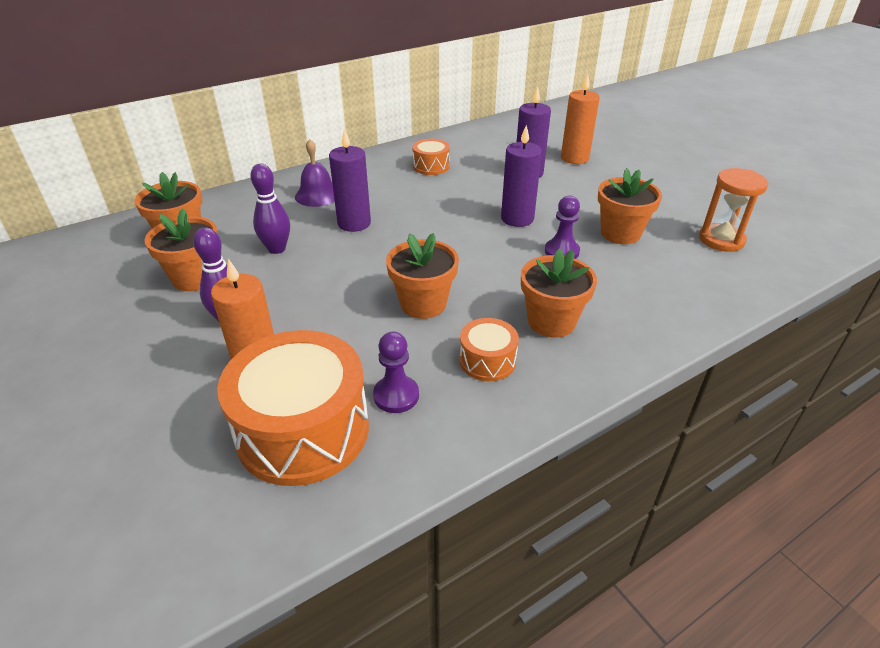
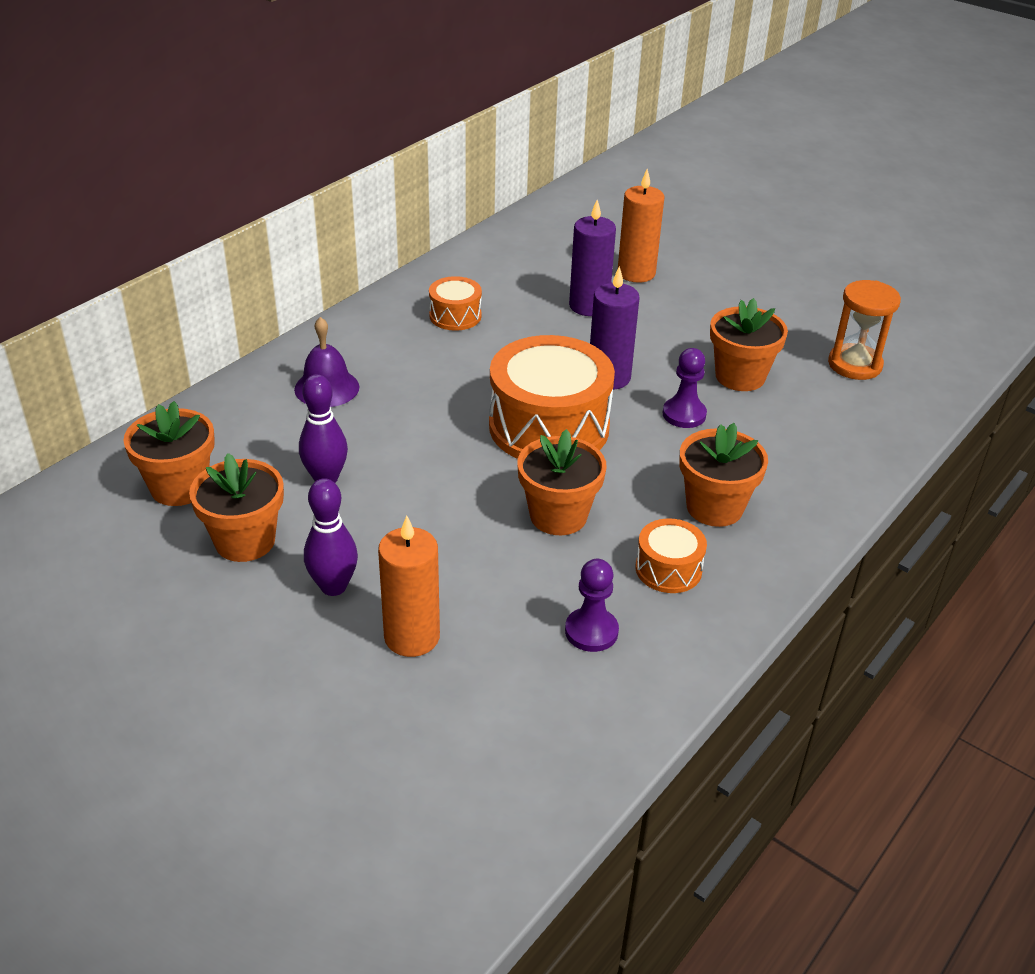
camera: 20 degrees left, 0 degrees up
orange drum [217,330,369,486] -> orange drum moved to [489,335,615,459]
purple candle [329,129,371,232] -> none

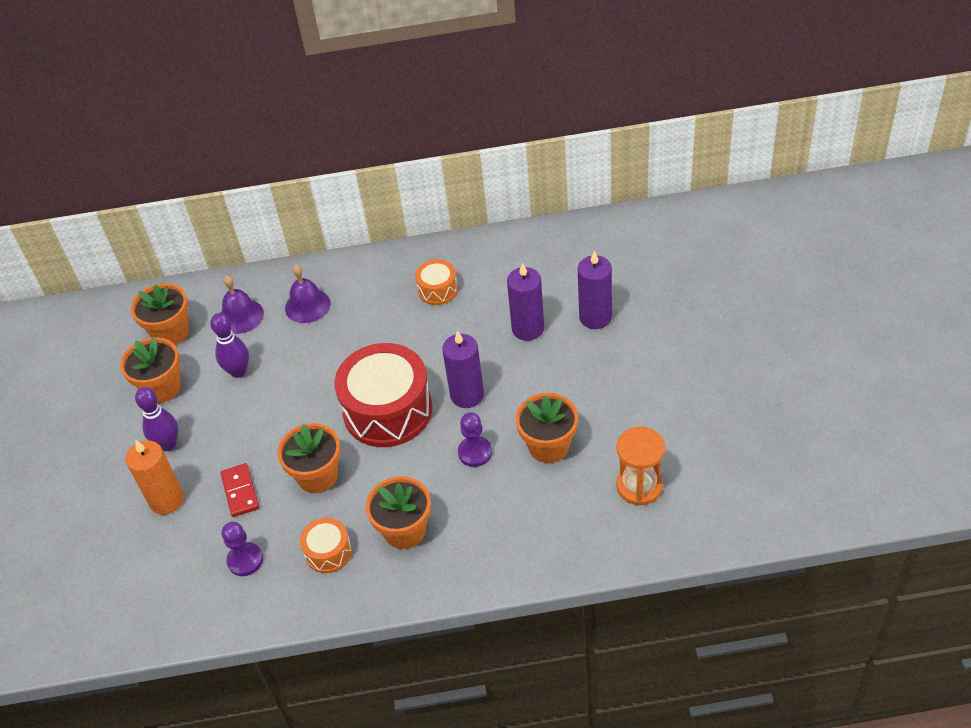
camera: 50 degrees right, 10 degrees up
orange drum [489,335,615,459] -> red drum [334,343,432,447]
orange candle [618,169,665,283] -> purple candle [578,251,612,329]
none -> purple bell [221,275,264,334]
none -> red domino [221,463,259,517]

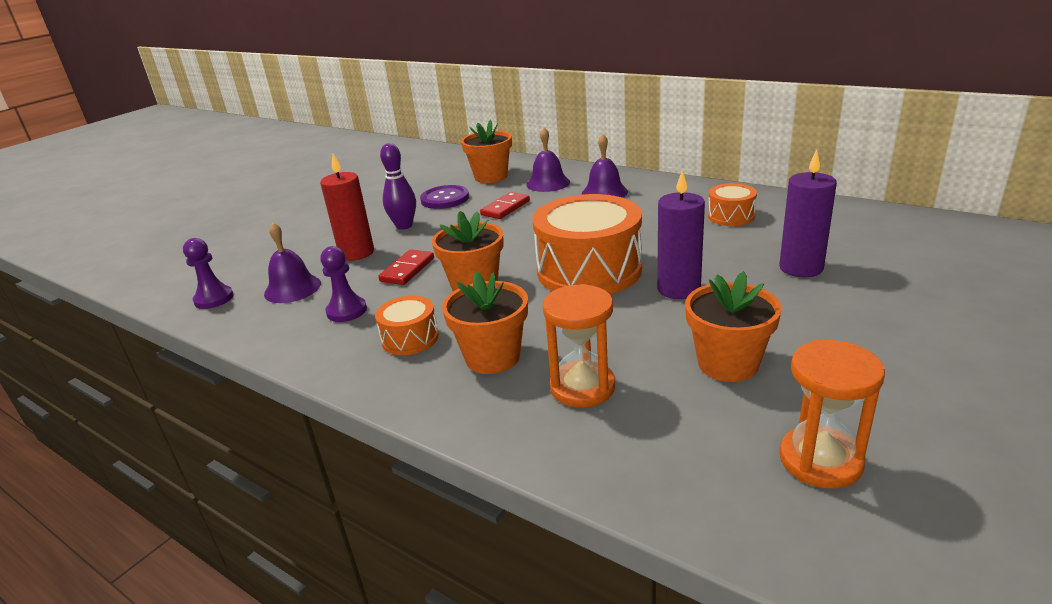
camera: 40 degrees right, 20 degrees down
orange flower pot [120,337,181,403] -> purple button [420,185,469,209]
orange candle [125,440,184,515] -> red candle [320,154,374,261]
purple bowling pin [210,313,249,378] -> red domino [480,192,530,219]
red drum [334,343,432,447] -> orange drum [532,194,642,294]
purple pawn [458,412,492,467] -> purple pawn moved to [183,238,234,309]
purple candle [578,251,612,329] -> none
none -> purple bell [264,222,321,303]
none -> orange hourglass [543,284,615,407]

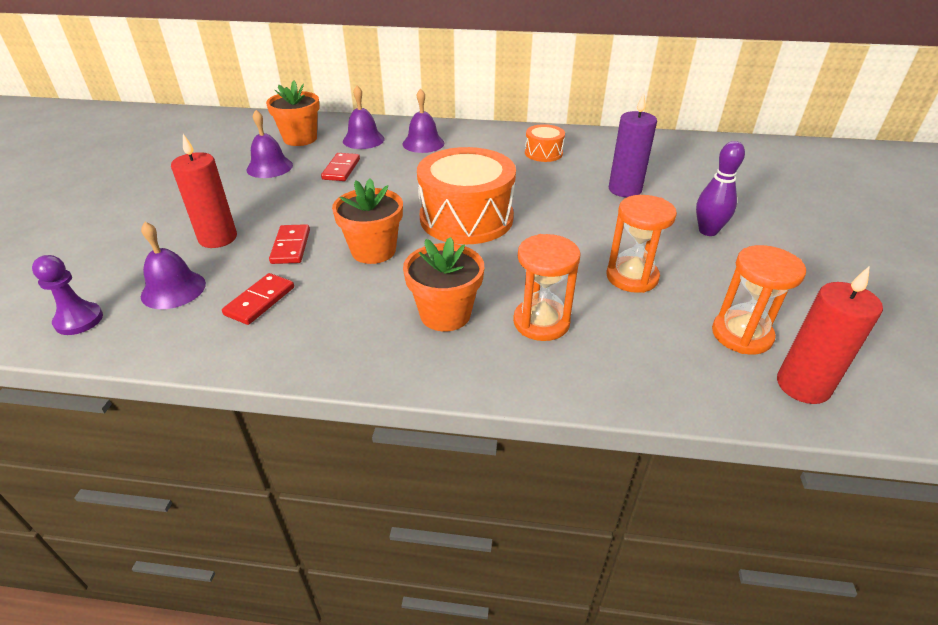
camera: 30 degrees left, 10 degrees up
purple pawn [320,246,367,322] -> red domino [222,273,294,325]
orange drum [375,296,439,355] -> none
purple bowling pin [380,143,416,230] -> purple bowling pin moved to [696,141,745,236]
purple button [420,185,469,209] -> purple bell [246,110,293,178]
purple candle [657,171,705,299] -> none
orange flower pot [685,271,782,382] -> orange hourglass [606,195,677,293]
none -> red candle [777,266,883,404]

